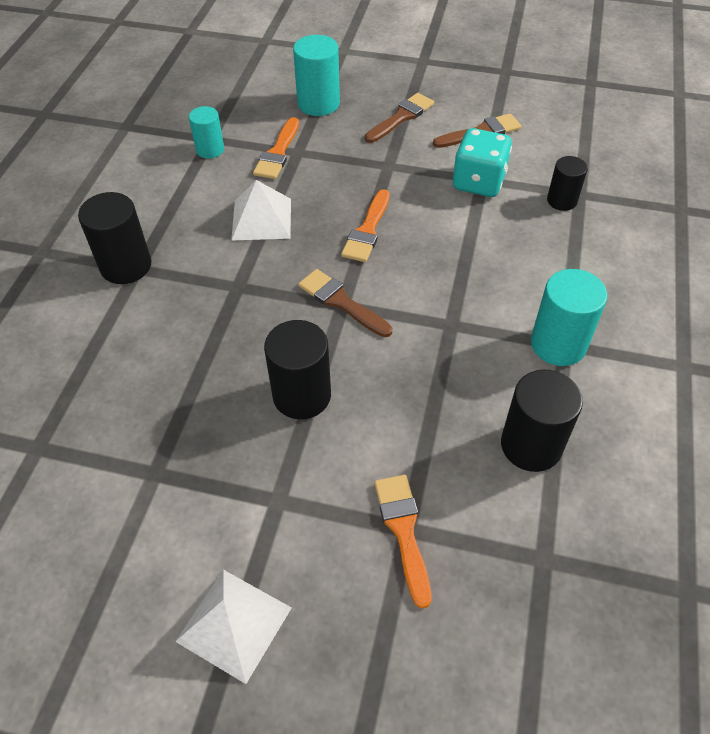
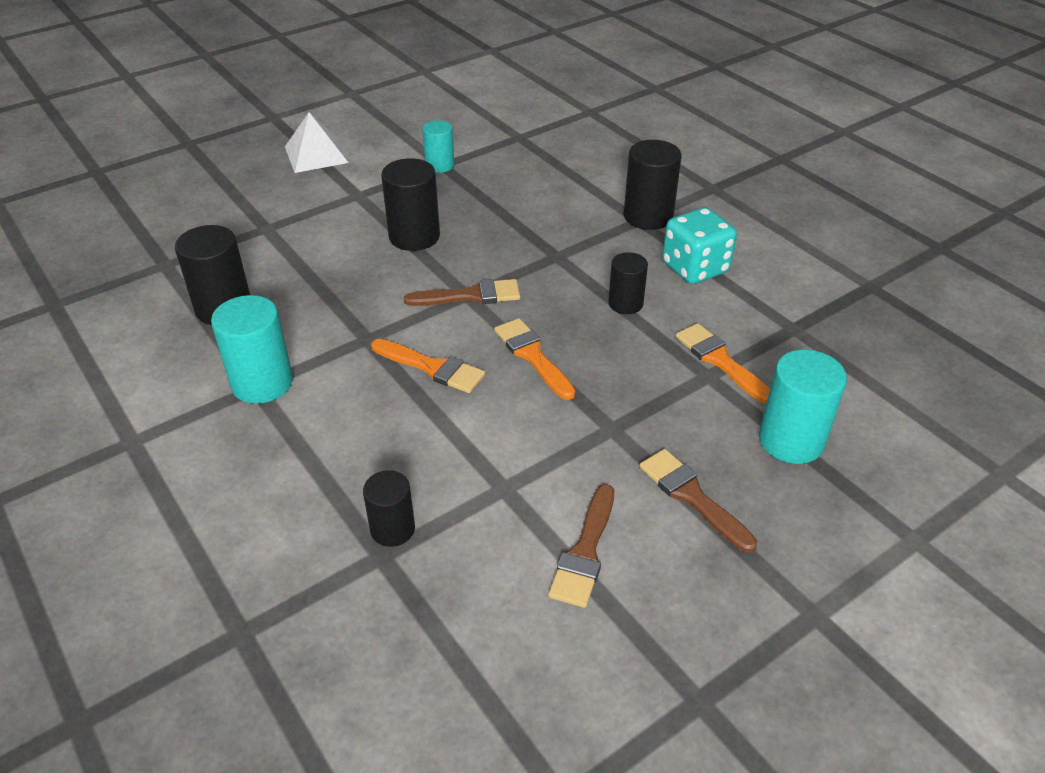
camera: 130 degrees right, 10 degrees down
turquoise cylinder [189,106,224,159] -> turquoise cylinder moved to [422,120,454,173]
white pyramid [231,180,291,241] -> black cylinder [608,252,648,314]
brown brush [365,93,434,143] -> brown brush turned 150 degrees clockwise [639,449,757,553]
orange brush [374,475,431,609] -> orange brush moved to [371,339,485,393]
turquoise dice [453,128,512,197] -> turquoise dice moved to [662,207,737,284]

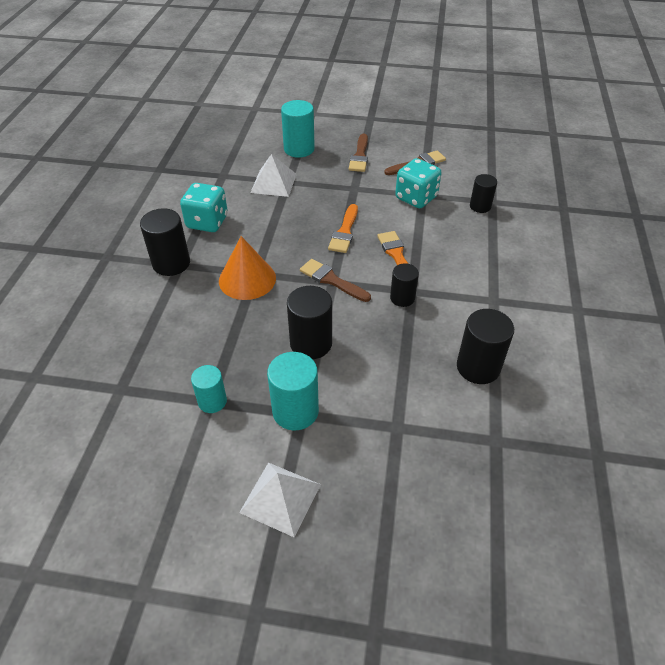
camera: 135 degrees left, 5 degrees up
turquoise cylinder [211,295,293,404] -> turquoise cylinder moved to [267,352,319,430]
black cylinder [608,252,648,314] -> black cylinder moved to [390,263,419,307]
orange brush [675,323,770,404] -> white pyramid [250,154,297,197]
none -> orange cone [219,236,276,300]
none -> turquoise dice [395,158,442,208]

